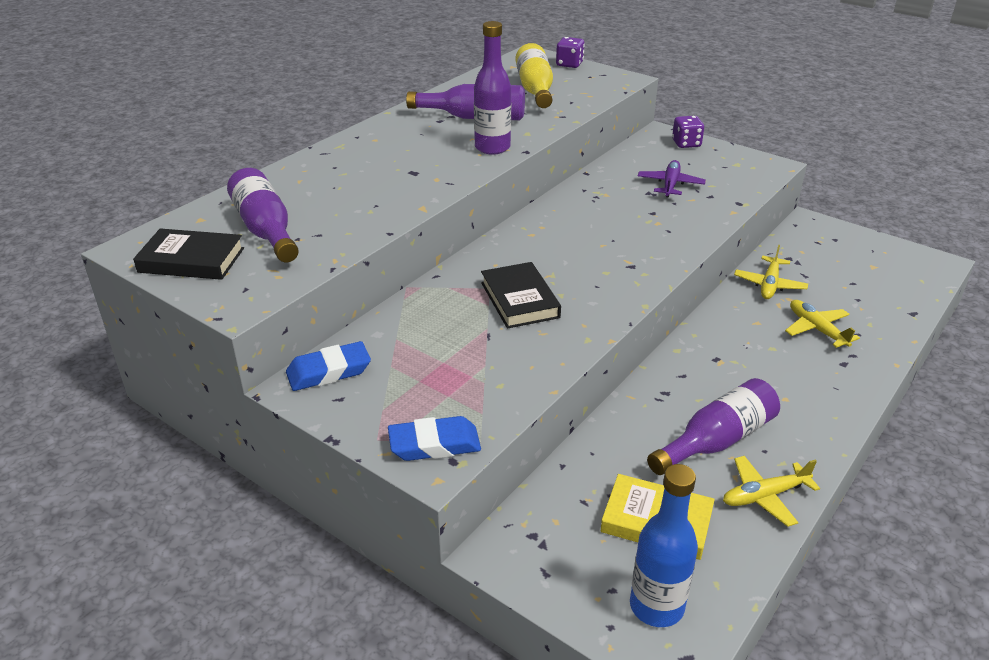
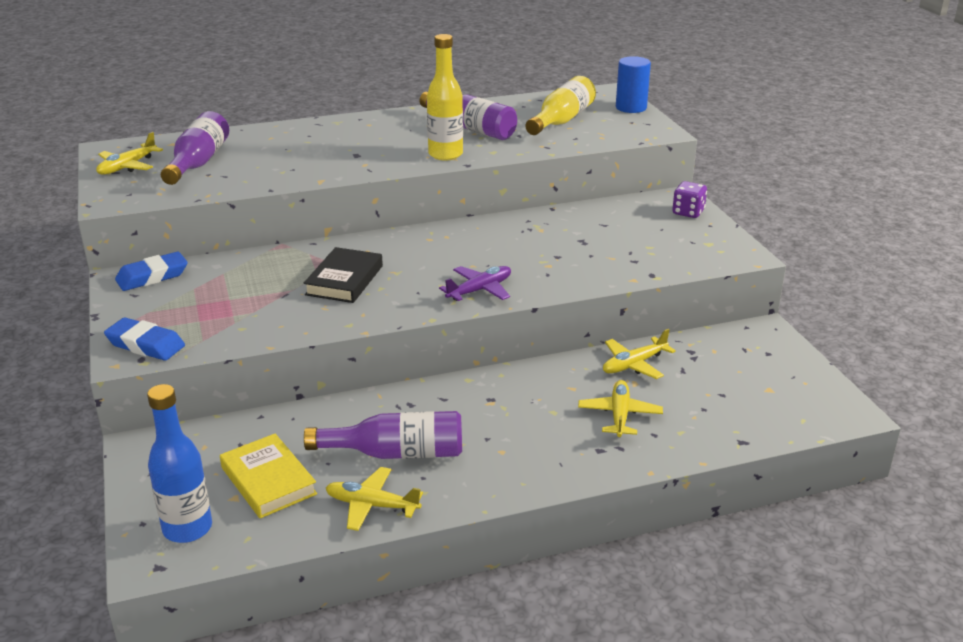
camera: 35 degrees right, 5 degrees down
black book [133,228,244,280] -> yellow plane [96,132,163,175]
blue eraser [286,341,371,391] -> blue eraser turned 45 degrees counterclockwise [115,252,188,291]
purple bottle [474,21,511,155] -> yellow bottle [427,34,463,161]
purple dice [556,37,585,68] -> blue cylinder [616,56,651,113]
purple plane [638,160,706,198] -> purple plane moved to [439,266,511,301]

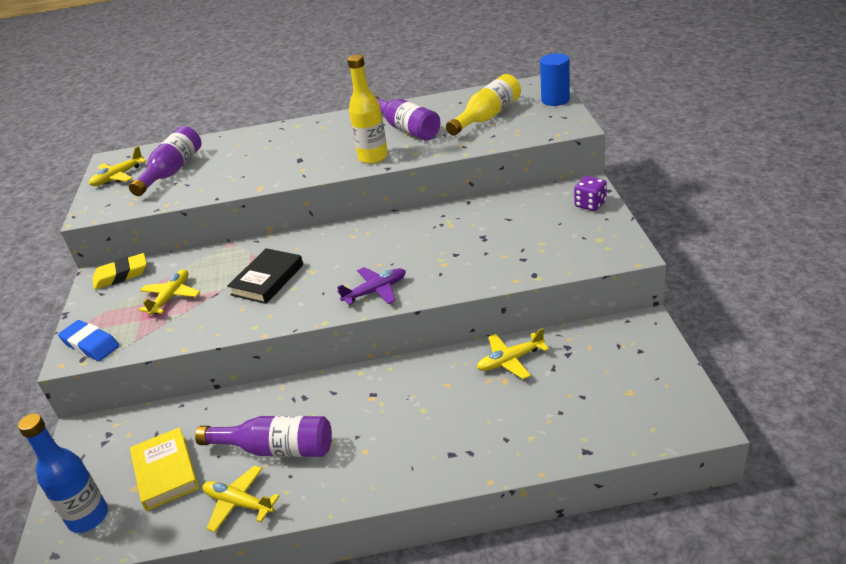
camera: 15 degrees right, 5 degrees up
blue eraser [115,252,188,291] -> yellow eraser [92,253,147,290]
yellow plane [578,380,663,437] -> yellow plane moved to [139,269,200,315]

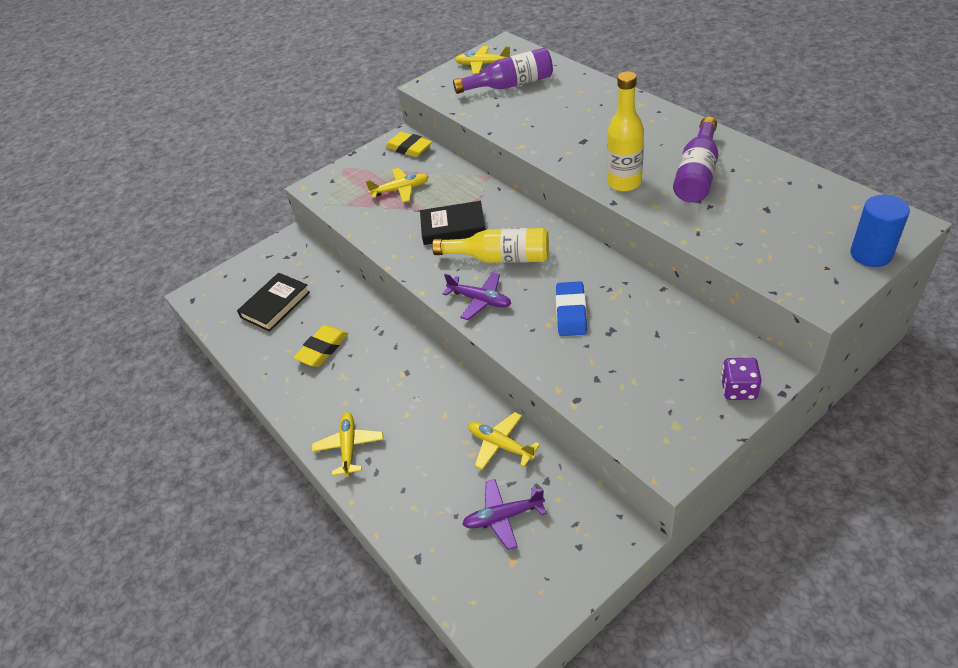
camera: 60 degrees right, 10 degrees up
blue bottle [18,413,108,533] -> none
blue eraser [58,320,119,361] -> blue eraser moved to [556,281,587,336]
yellow book [130,427,199,511] -> black book [237,273,310,332]
purple bottle [195,416,332,457] -> yellow eraser [293,325,348,367]
yellow plane [202,465,279,532] -> yellow plane moved to [312,412,383,477]
yellow bottle [446,74,521,136] -> yellow bottle moved to [432,228,549,263]
none -> purple plane [462,479,546,550]

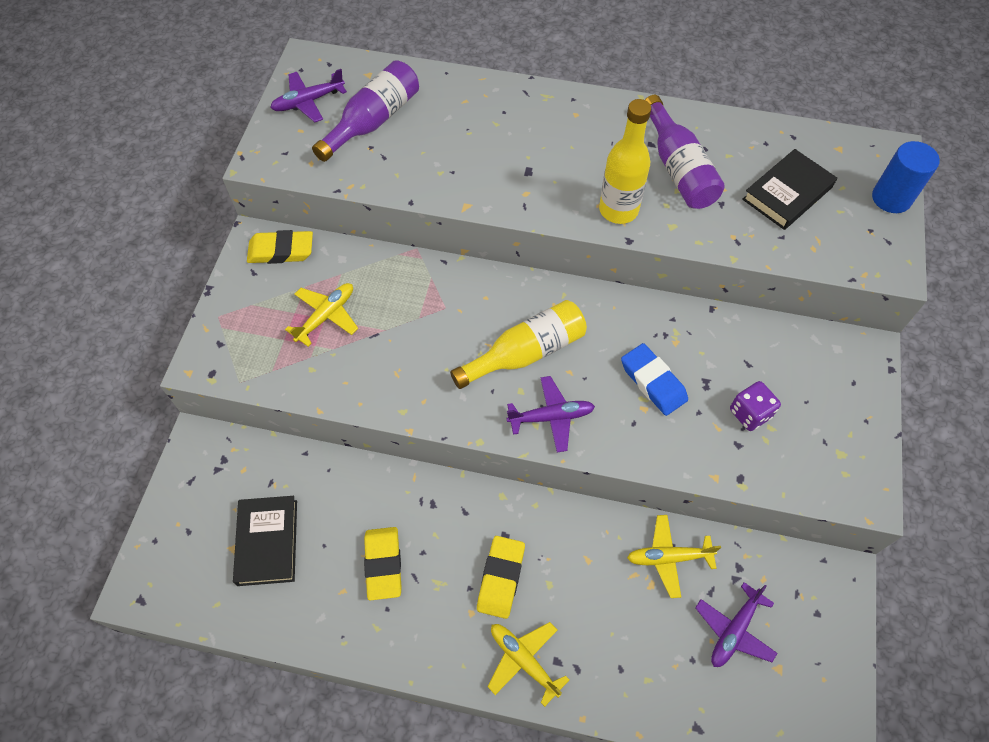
camera: 45 degrees left, 15 degrees up
black book [420,201,486,245] -> black book moved to [742,149,837,230]
yellow plane [455,46,510,74] -> purple plane [270,69,347,122]
purple dice [721,358,762,400] -> purple dice moved to [730,381,781,431]
none -> yellow eraser [477,536,525,619]

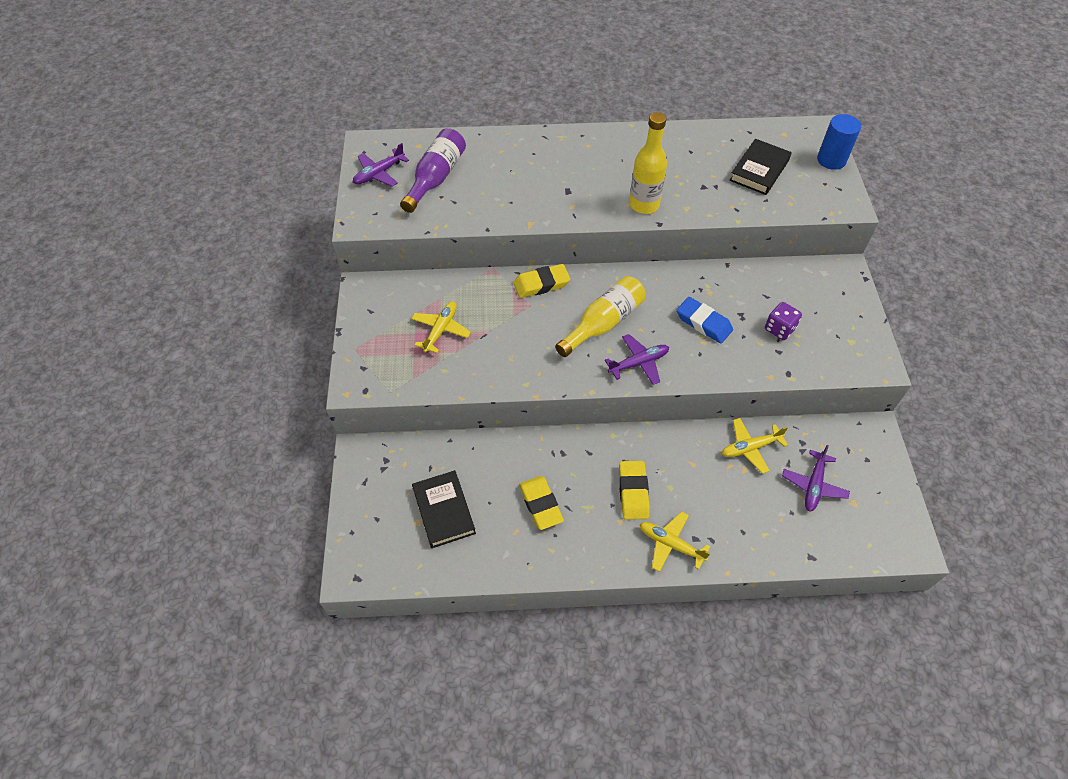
camera: 15 degrees left, 5 degrees down
yellow eraser [247,230,313,264] -> yellow eraser moved to [513,264,570,298]
purple bottle [645,95,725,209] -> none

